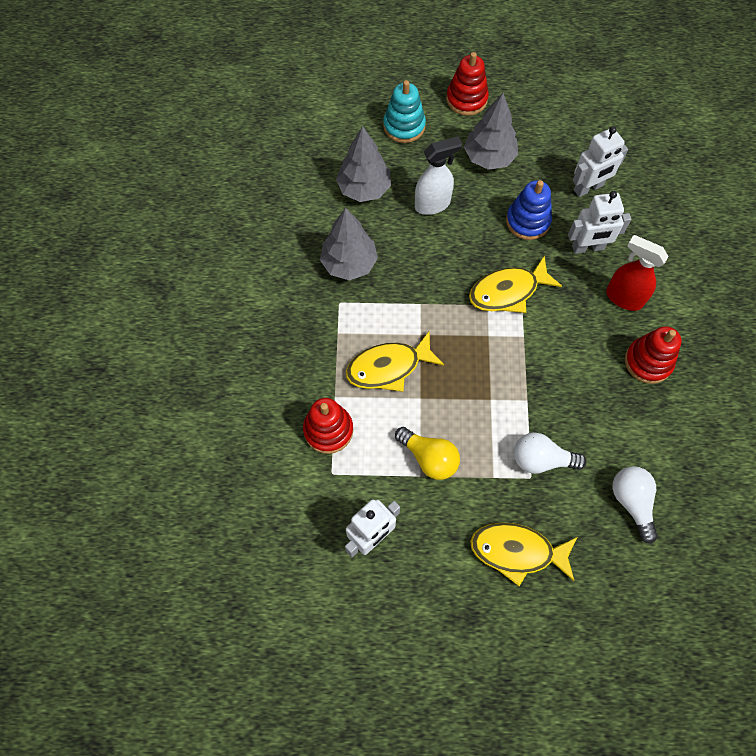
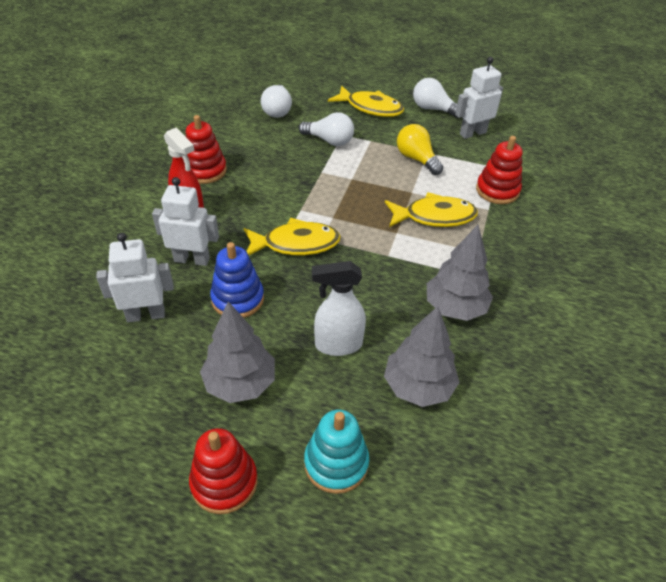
camera: 165 degrees left, 20 degrees down
none -> white light bulb [413,78,458,118]

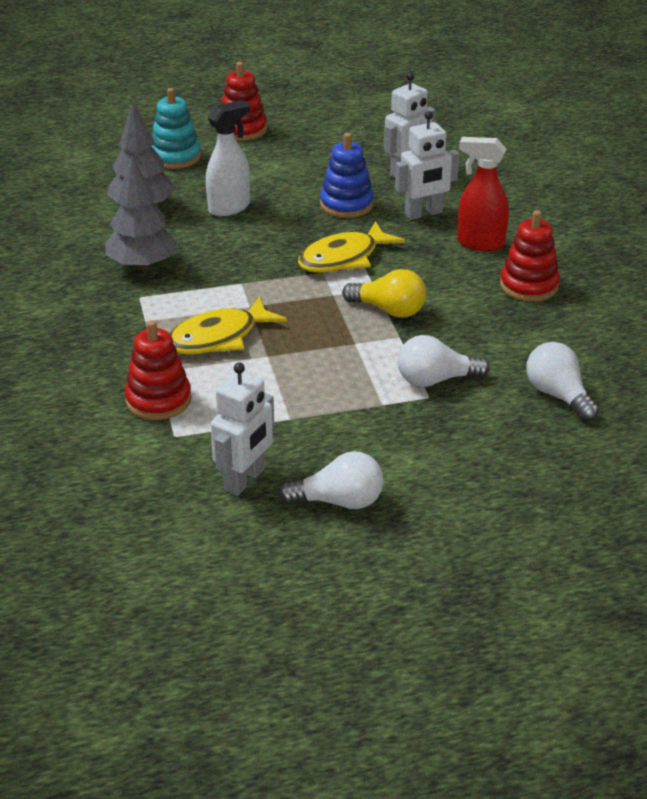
camera: 150 degrees right, 10 degrees down
grey tree [200,301,275,403] -> none
yellow fish [328,85,404,117] -> none
yellow light bulb [397,124,443,175] -> yellow light bulb moved to [342,269,426,318]

